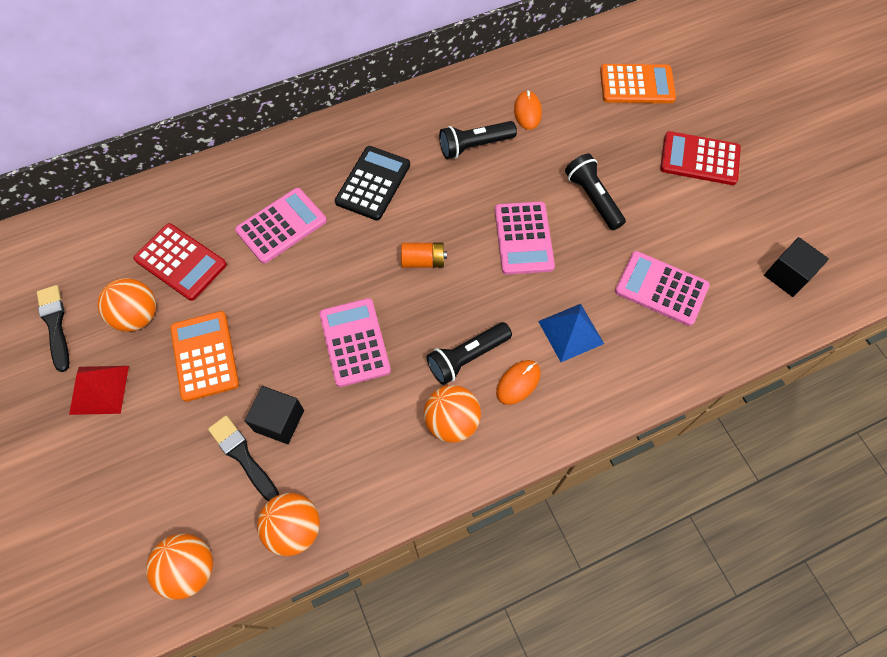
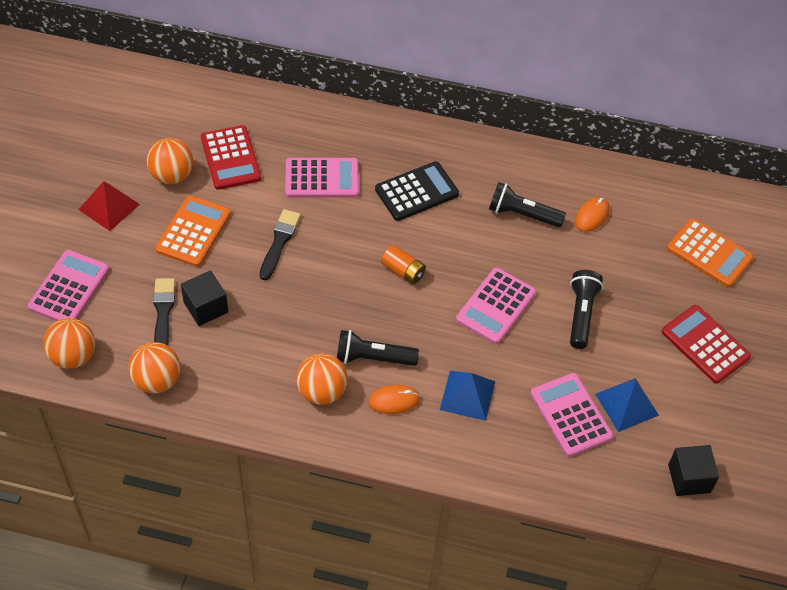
camera: 35 degrees right, 10 degrees down
black brush [37,285,69,372] -> black brush moved to [260,209,301,280]
pink calculator [320,298,391,387] -> pink calculator moved to [28,250,109,321]
none -> blue pyramid [595,378,659,432]

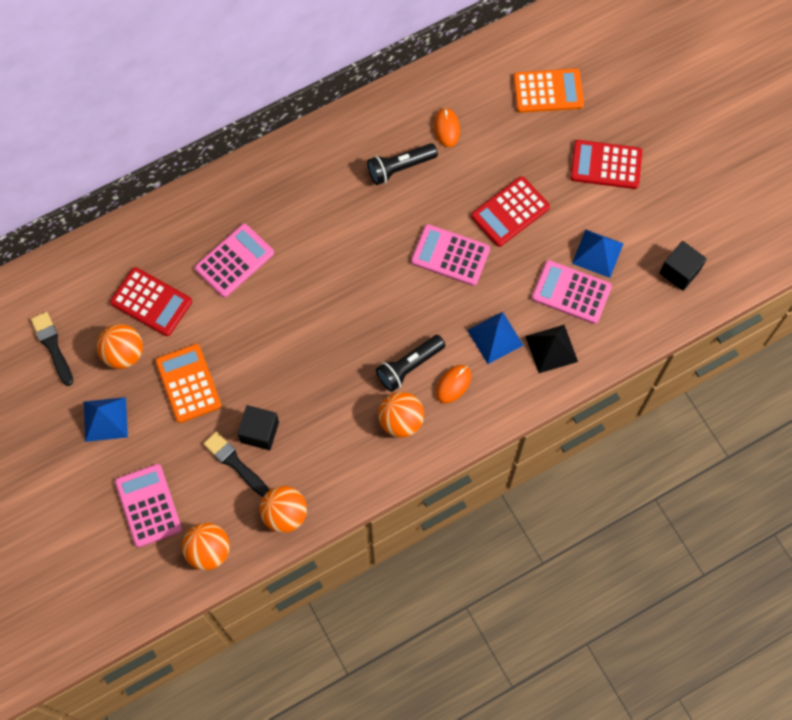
camera: 40 degrees left, 15 degrees up
red pyramid [78,181,140,231] -> blue pyramid [84,397,128,442]
black brush [260,209,301,280] -> black brush moved to [31,312,73,386]
black calculator [375,161,459,221] -> none
orange battery [381,245,426,284] -> none
pink calculator [456,268,536,344] -> pink calculator turned 120 degrees clockwise [411,224,490,286]
black flashlight [570,270,603,349] -> red calculator [471,176,550,247]
none -> black pyramid [525,325,578,373]

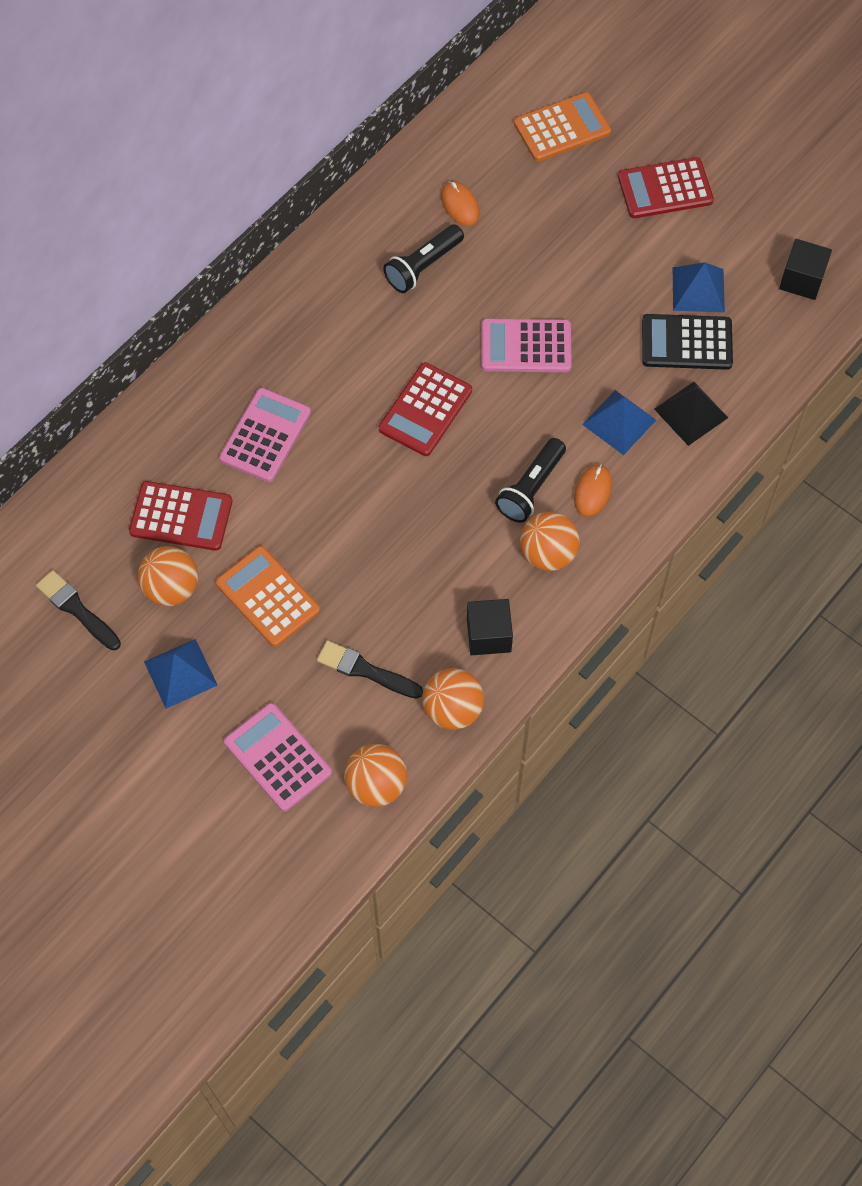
camera: 20 degrees left, 5 degrees down
black cube [237,405,279,450] -> black cube moved to [467,599,513,655]
red calculator [471,176,550,247] -> red calculator moved to [379,362,472,456]
pink calculator [532,260,612,324] -> black calculator [642,314,733,370]

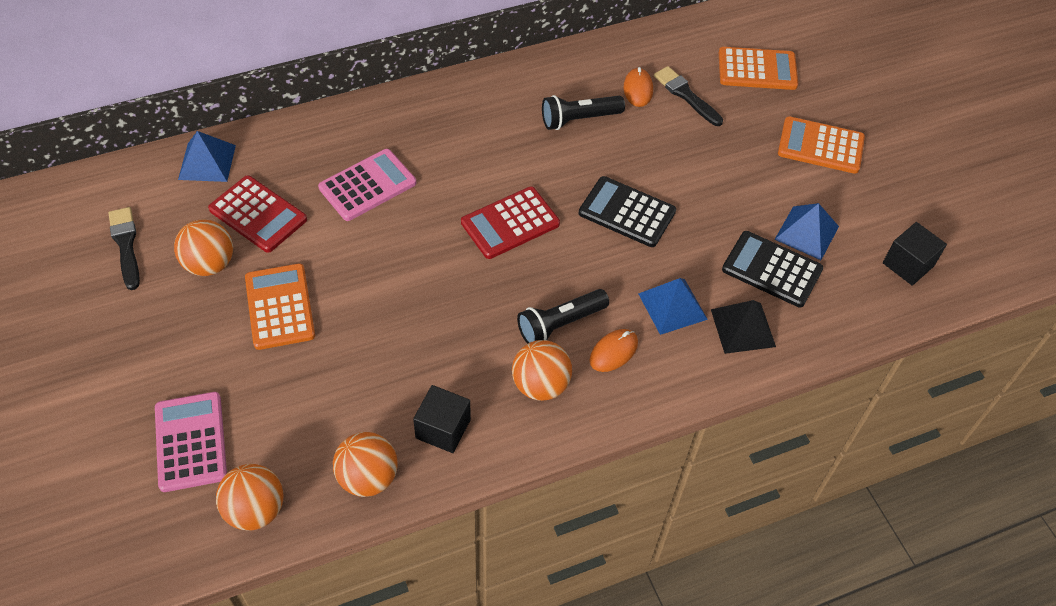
camera: 25 degrees right, 10 degrees down
blue pyramid [144,639,218,709] -> blue pyramid moved to [178,131,236,182]
black brush [317,640,423,699] -> black brush moved to [654,66,723,126]
pink calculator [481,318,572,372] -> black calculator [579,176,676,247]
red calculator [618,157,714,218] -> orange calculator [778,116,865,174]

